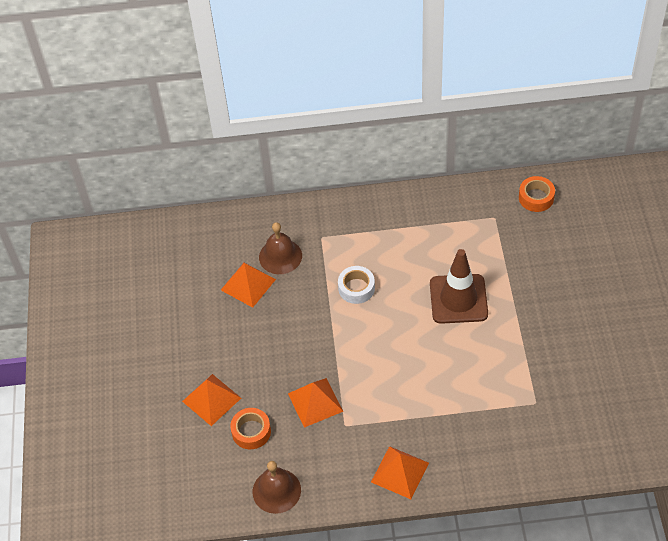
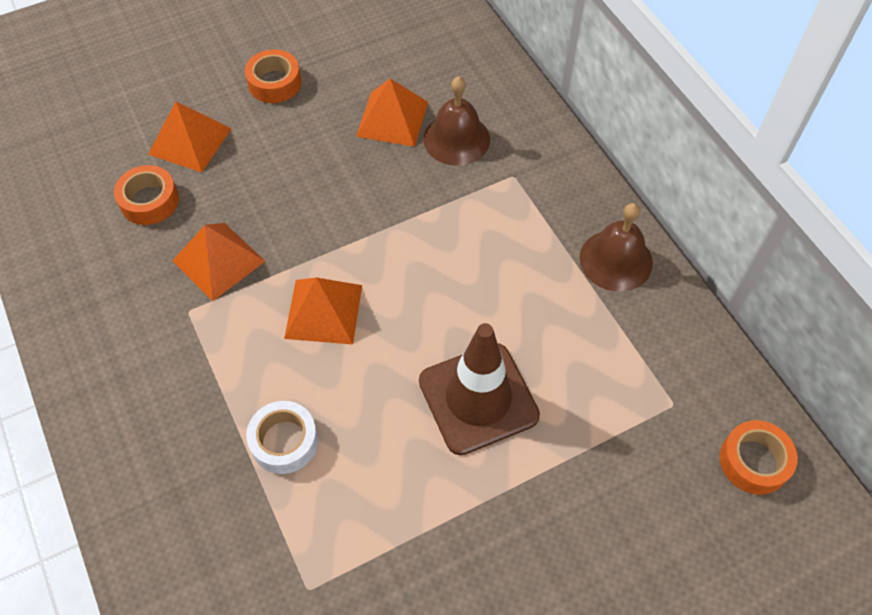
camera: 65 degrees right, 5 degrees up
brown bell [252,461,301,514] -> brown bell moved to [580,203,653,292]
white tape [338,266,375,304] -> white tape moved to [246,401,318,474]
orange pyramid [371,446,429,499] -> orange pyramid moved to [284,277,362,345]
none -> orange tape [245,49,302,103]

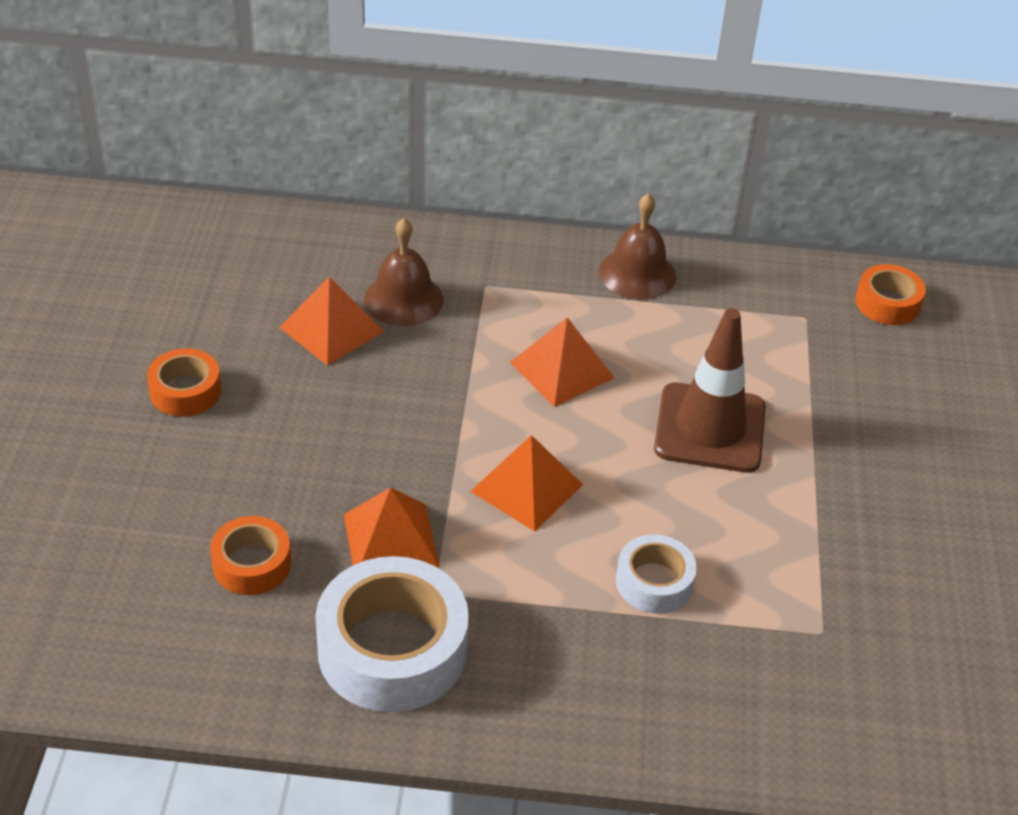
camera: 60 degrees left, 15 degrees down
orange pyramid [148,101,232,173] -> orange pyramid moved to [510,318,614,407]
none -> white tape [315,556,469,712]

